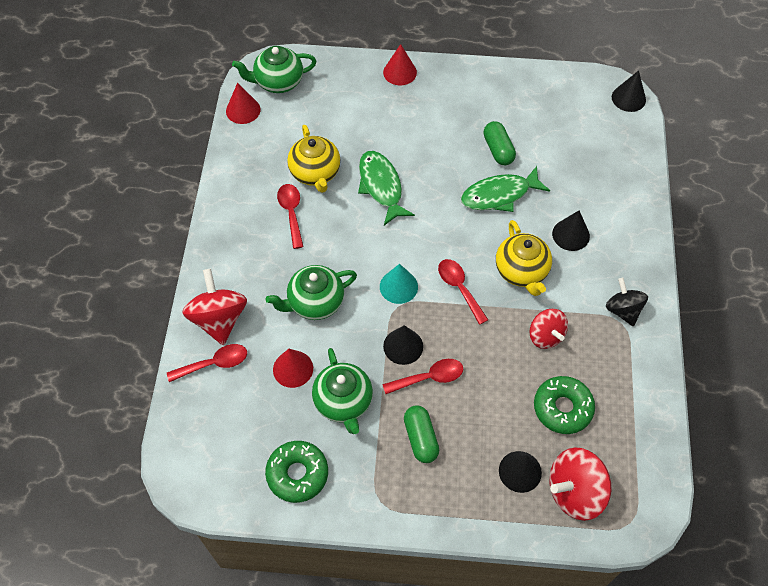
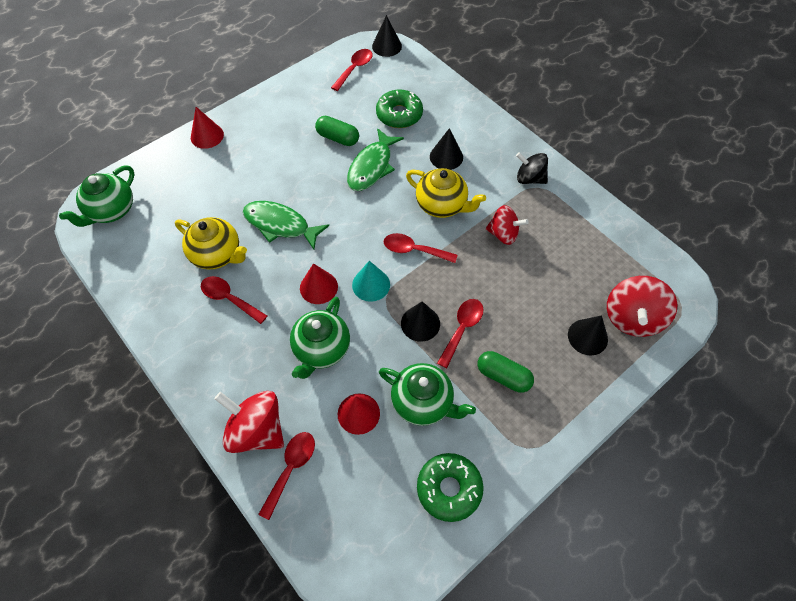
camera: 45 degrees left, 0 degrees up
red cone [226,83,261,124] -> red cone moved to [300,263,338,304]
green donut [534,376,595,434] -> green donut moved to [376,89,423,128]
none -> red spoon [331,49,373,91]

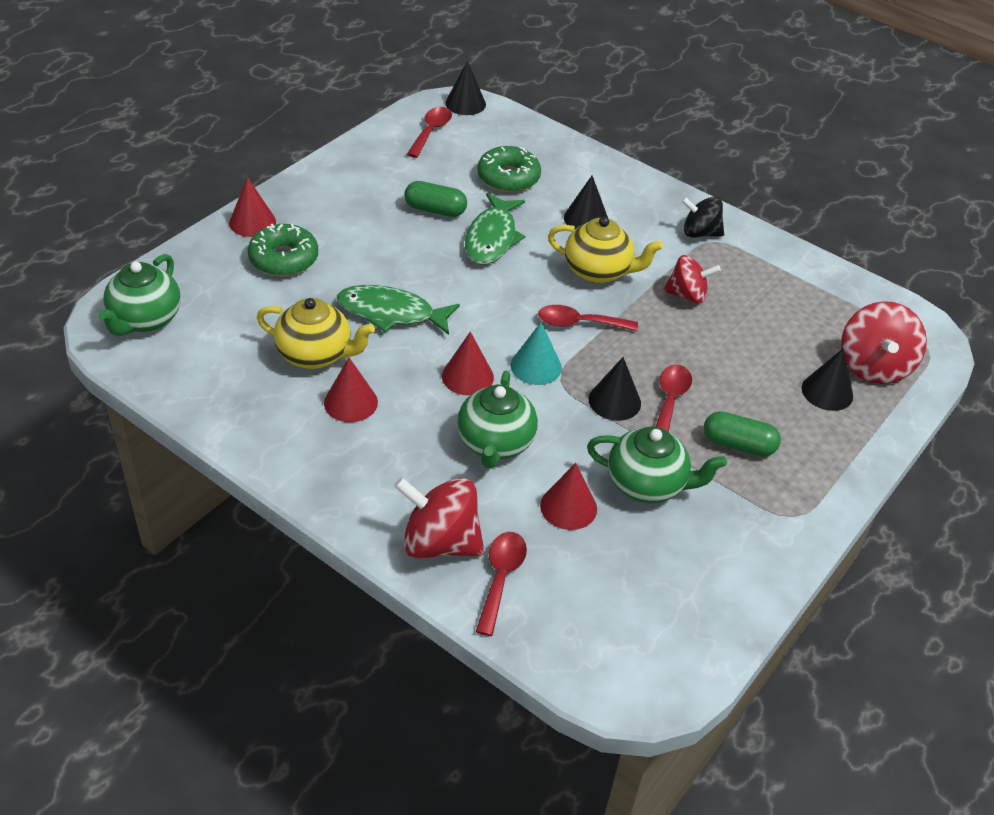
camera: 15 degrees left, 15 degrees down
red spoon [201,276,267,324] -> red cone [324,358,378,422]
green donut [417,453,484,522] -> green donut moved to [248,224,318,276]

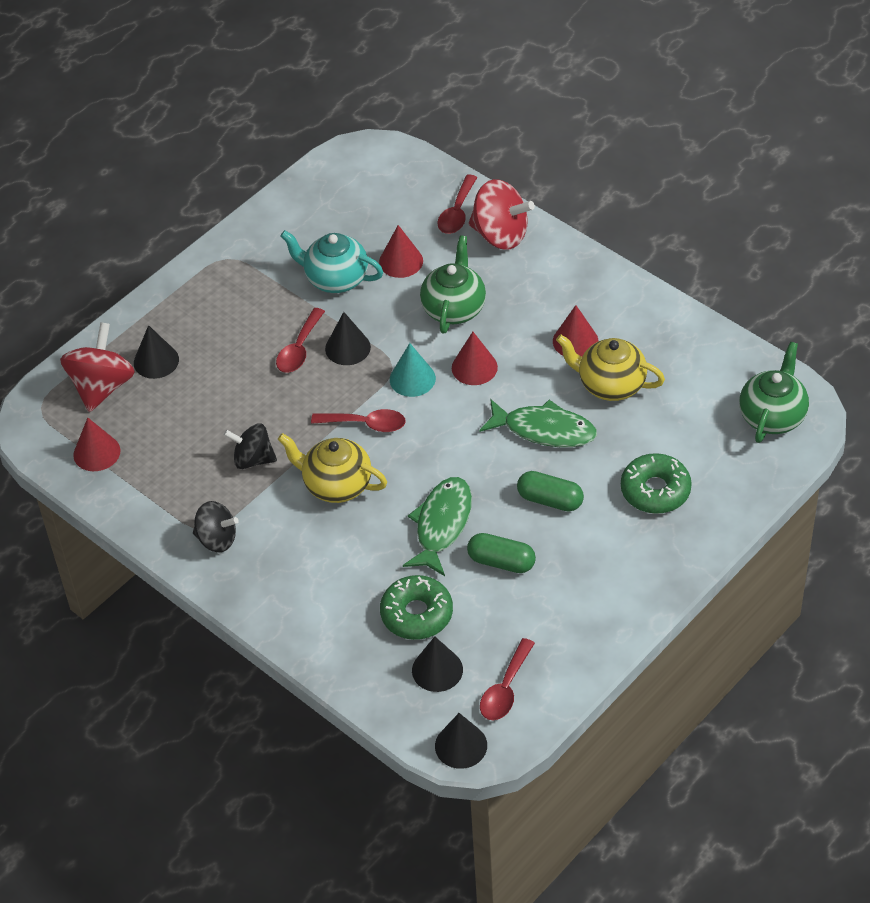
camera: 170 degrees left, 5 degrees up
red cone [229,177,276,237] -> red cone moved to [73,417,120,471]
black cone [564,175,608,229] -> black cone moved to [412,636,463,692]
green teapot [587,426,727,503] -> turquoise teapot [280,230,383,293]
red spinning top [663,255,721,303] -> black spinning top [224,423,277,469]
green capsule [704,411,781,457] -> green capsule moved to [517,471,584,511]

